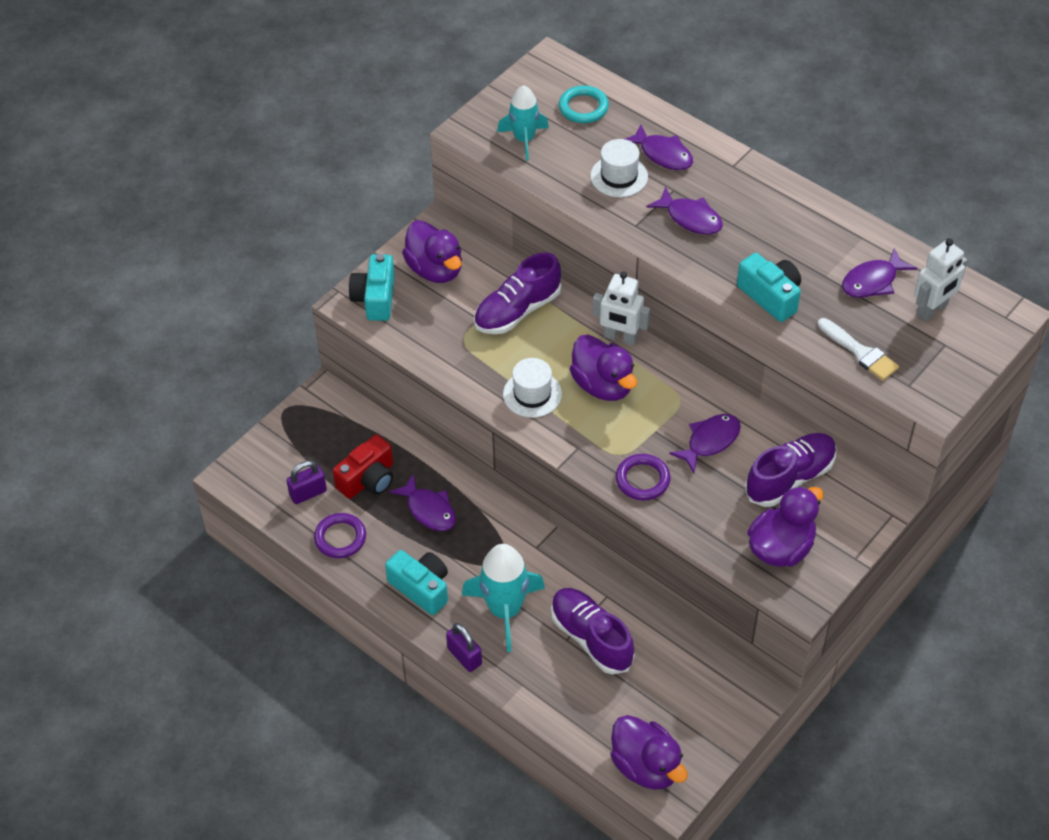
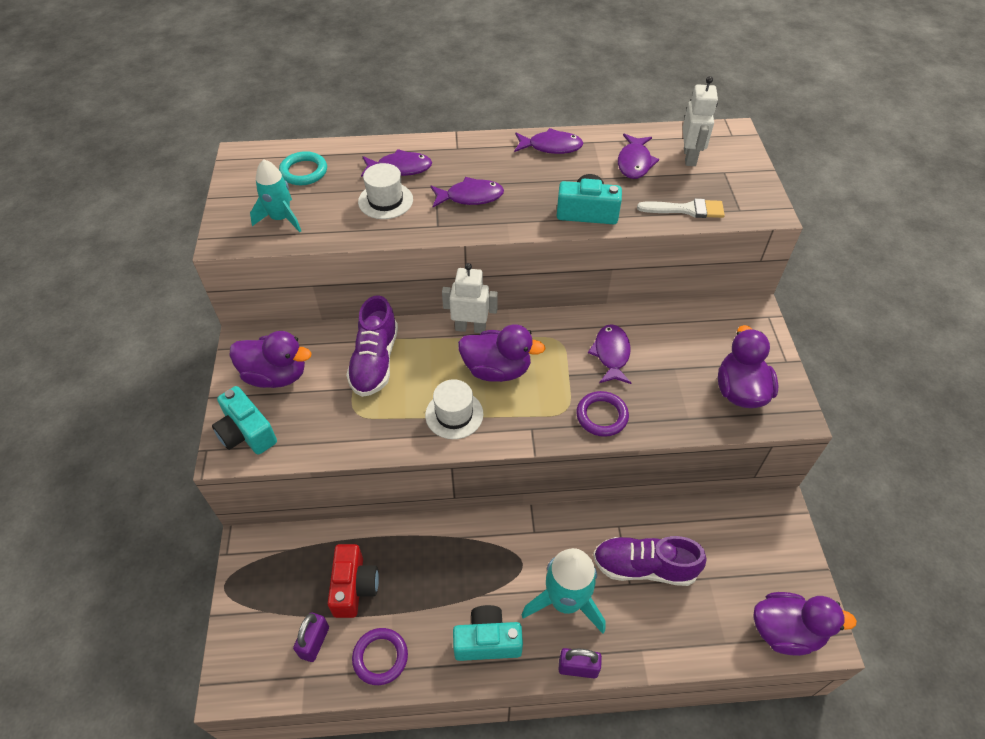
camera: 45 degrees left, 0 degrees up
purple fish [389,473,456,531] -> purple fish moved to [514,128,583,154]
white robot [593,271,650,345] -> white robot turned 150 degrees counterclockwise [442,263,498,333]
purple shoe [745,433,837,507] -> none

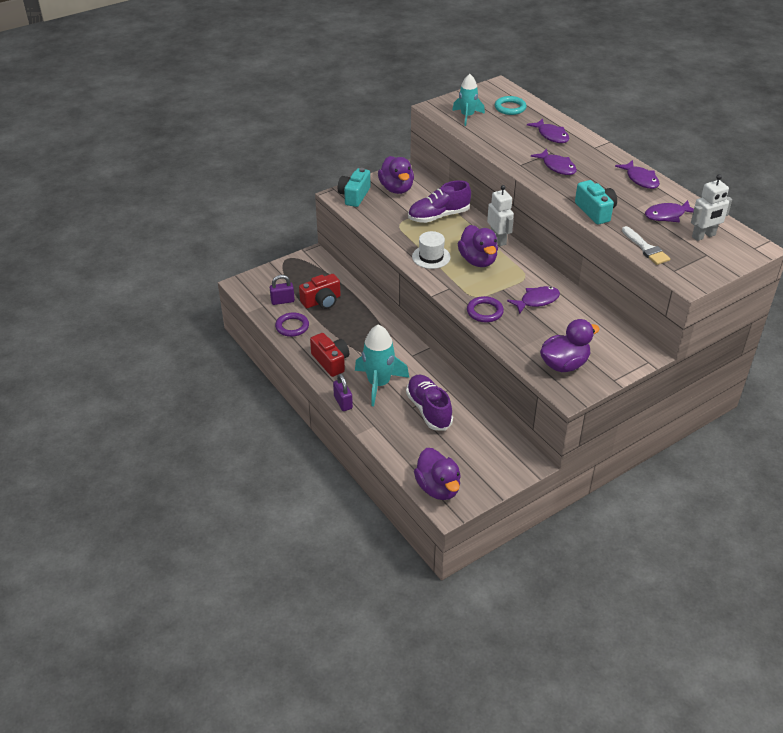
camera: 60 degrees right, 10 degrees down
white hat [358,163,413,219] -> none
turquoise camera [453,605,523,661] -> red camera [310,333,349,377]

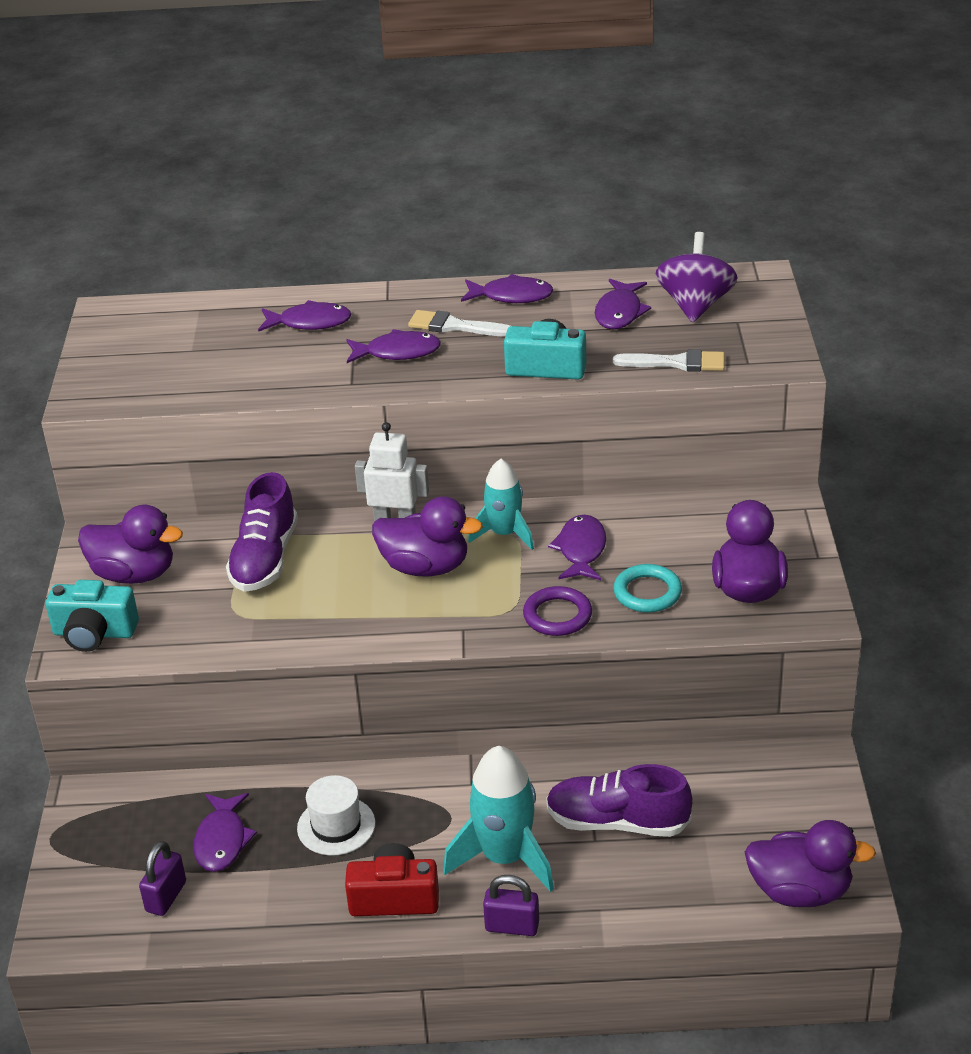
camera: 55 degrees left, 5 degrees down
purple ring [275,312,309,337] -> none
red camera [299,274,341,309] -> purple fish [193,793,257,872]
turquoise camera [338,168,370,207] -> turquoise camera turned 45 degrees counterclockwise [46,580,139,652]
white hat [412,231,451,269] -> white hat moved to [297,775,375,856]
turquoise rocket [452,74,485,126] -> turquoise rocket moved to [468,459,534,550]
turquoise ring [495,96,526,115] -> turquoise ring moved to [613,564,682,613]
white robot [691,174,732,241] -> purple spinning top [656,232,738,323]
none -> white brush [408,310,510,337]

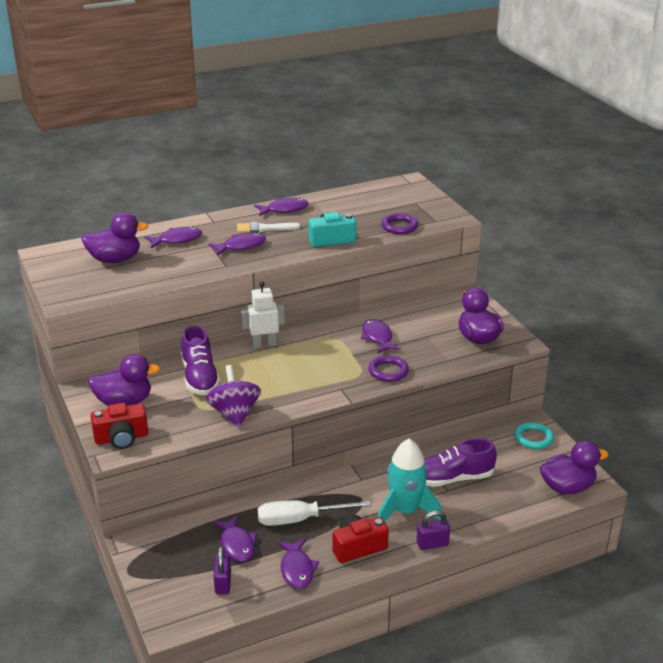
camera: 25 degrees left, 5 degrees down
turquoise camera [46,580,139,652] -> red camera [91,403,148,449]
white hat [297,775,375,856] -> white screwdriver [258,500,371,526]
purple duck [372,496,483,577] -> purple duck moved to [81,212,148,263]
turquoise rocket [468,459,534,550] -> none
purple fish [595,279,651,329] -> purple fish moved to [278,539,319,589]
white brush [613,349,725,372] -> purple ring [381,213,418,234]
turquoise ring [613,564,682,613] -> turquoise ring moved to [514,422,554,449]
purple spinning top [656,232,738,323] -> purple spinning top moved to [206,365,261,428]

